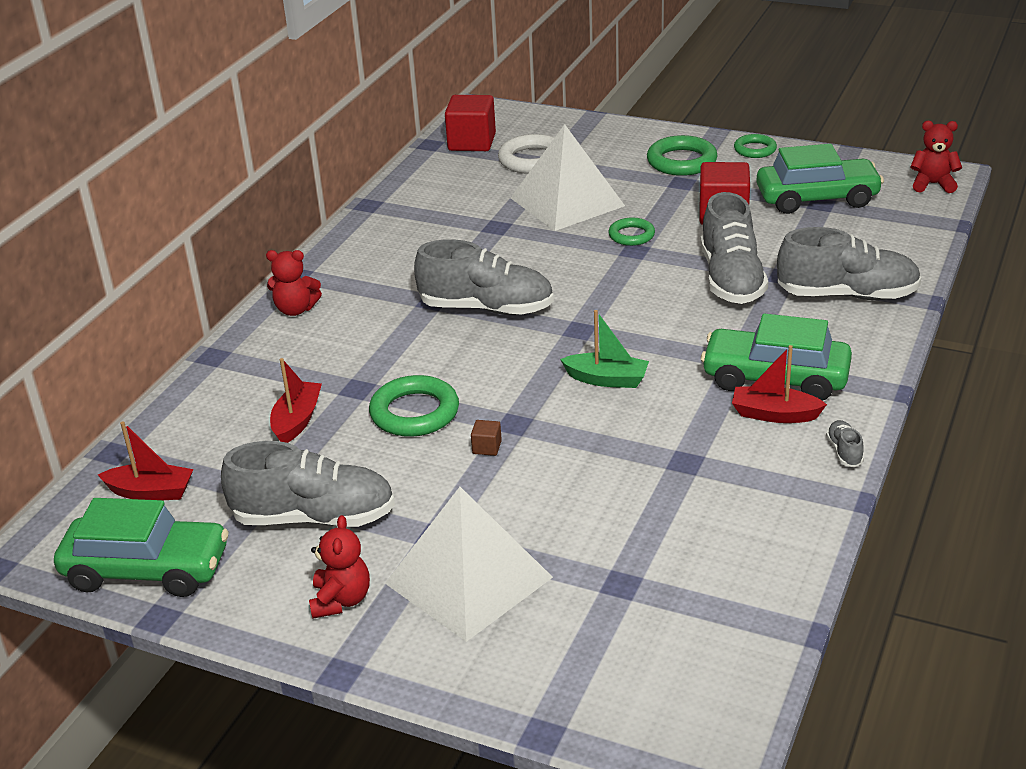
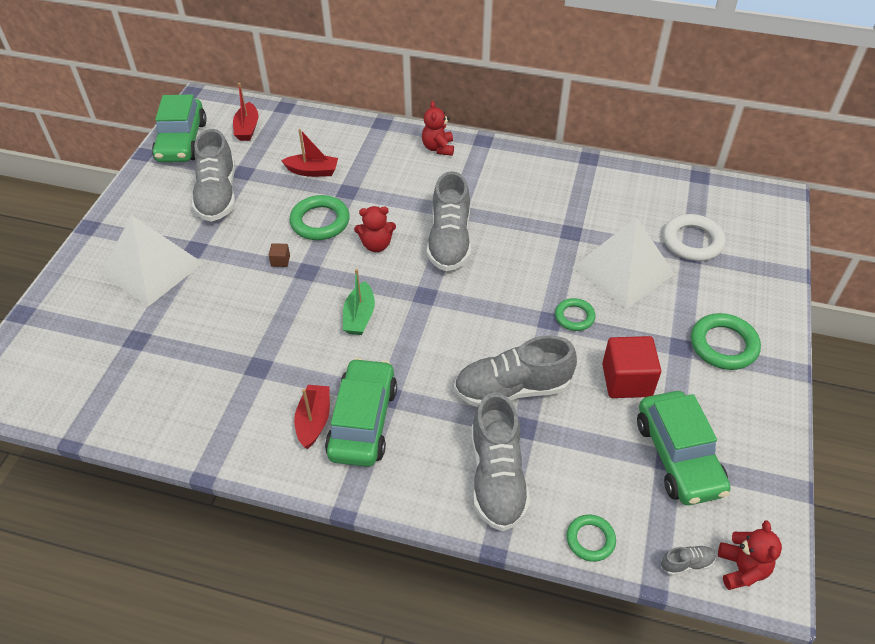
camera: 80 degrees right, 15 degrees up
red teddy bear [309,515,370,619] -> red teddy bear moved to [354,206,396,252]
red cube [445,95,496,151] -> none
green ring [734,134,777,158] -> green ring moved to [567,514,616,562]
grey shoe [826,420,864,467] -> grey shoe moved to [661,545,716,575]

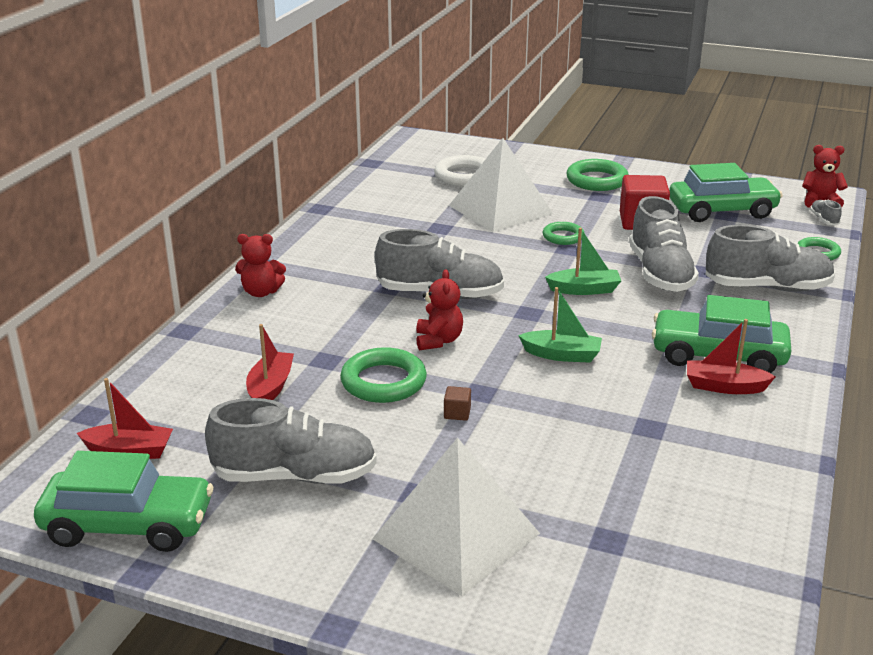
camera: 85 degrees left, 20 degrees down
none -> green boat [545,228,621,295]

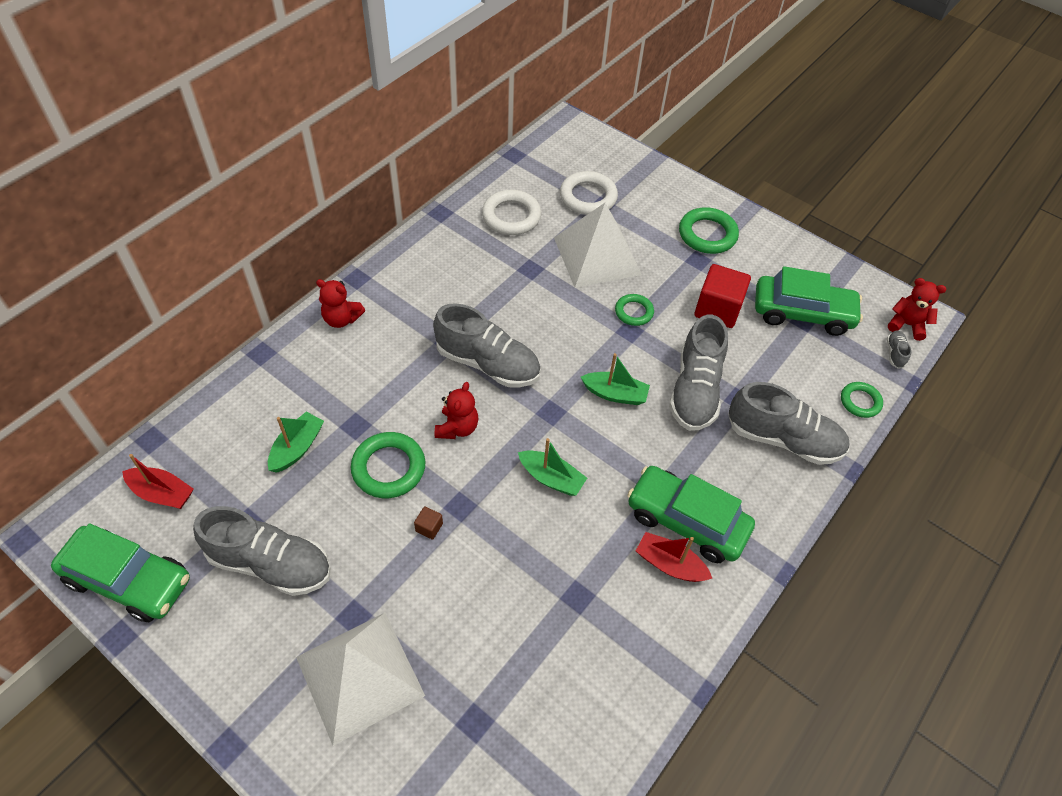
camera: 15 degrees right, 25 degrees up
red boat [246,324,294,400] -> green boat [268,412,324,473]
none -> white ring [482,190,542,235]

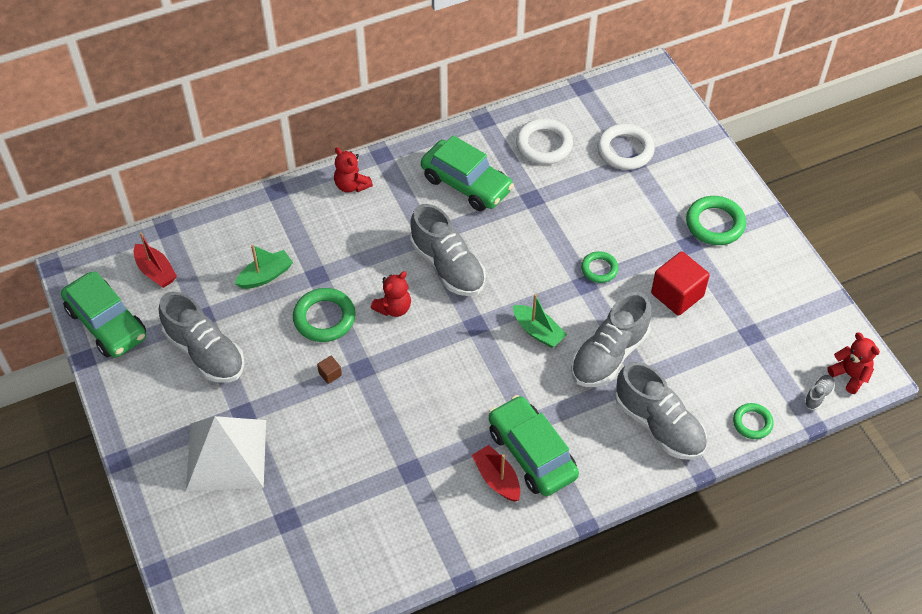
camera: 30 degrees right, 0 degrees up
green boat [518,438,587,496] -> none
white pyramid [554,203,642,288] -> none
green car [755,266,863,336] -> green car moved to [421,135,514,211]

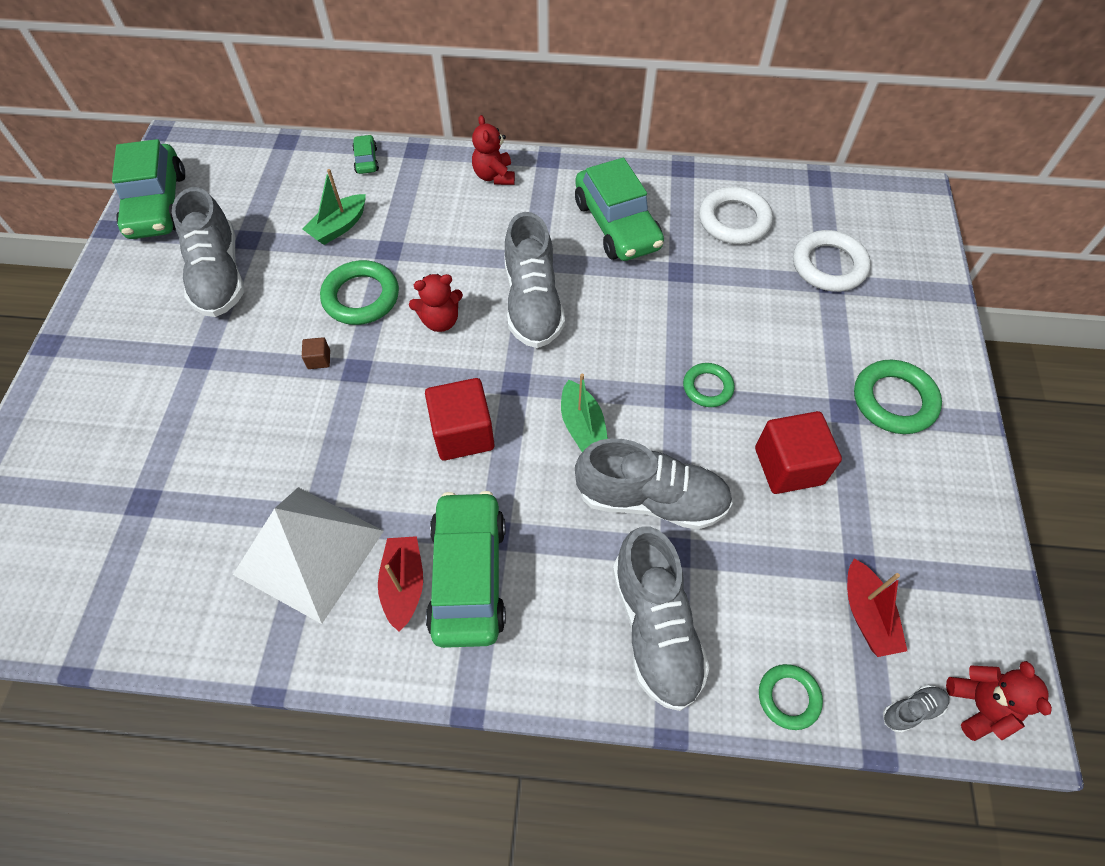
camera: 30 degrees right, 5 degrees up
red boat [134,232,177,288] -> red boat moved to [847,558,907,657]
white pyramid [186,416,266,491] -> white pyramid moved to [233,487,384,624]
green boat [235,245,293,289] -> green boat turned 135 degrees clockwise [302,169,366,245]
grey shoe [571,292,651,387] -> grey shoe turned 150 degrees counterclockwise [575,438,733,530]
none -> green car [352,135,379,174]
none -> red cube [425,378,495,461]

